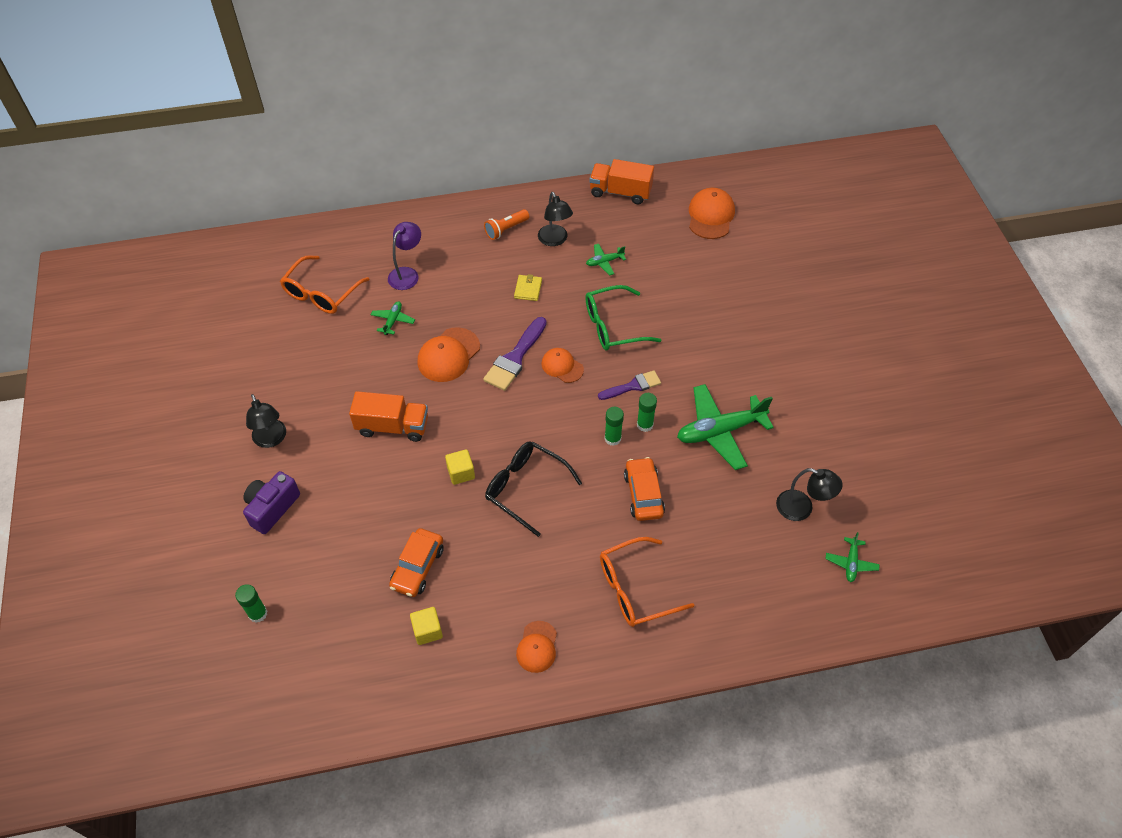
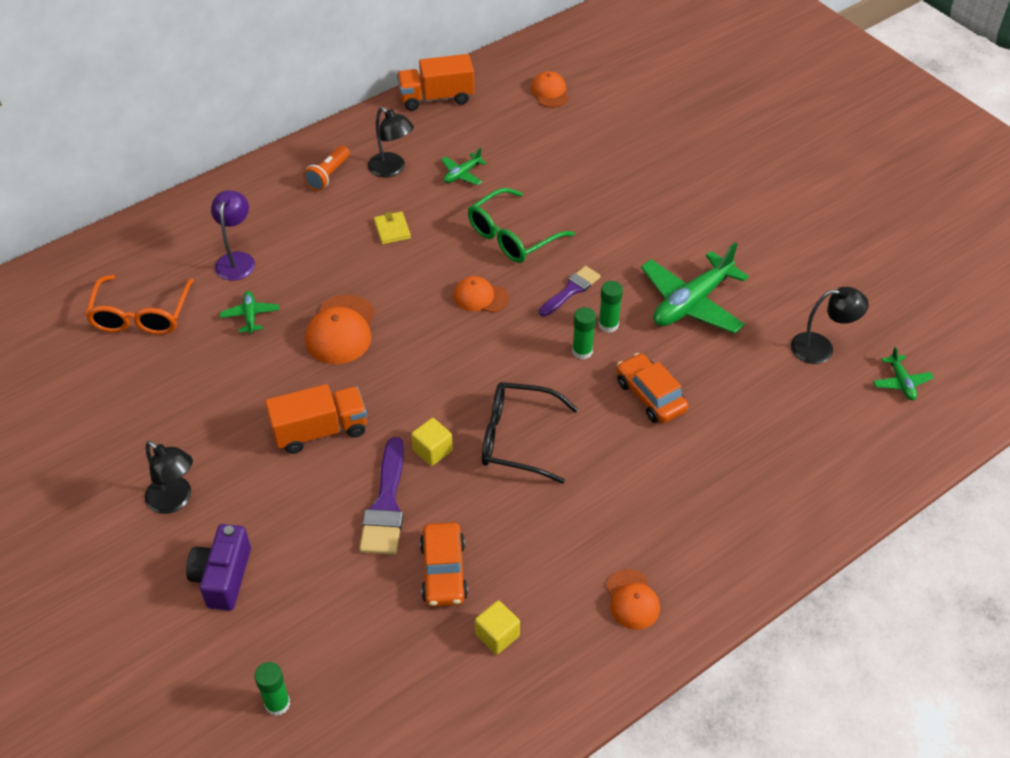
camera: 25 degrees left, 5 degrees down
purple brush [483,317,547,391] -> purple brush moved to [359,437,404,555]
orange glasses [600,537,694,627] -> none
orange cap [689,188,735,239] -> orange cap [531,71,569,108], size x0.64

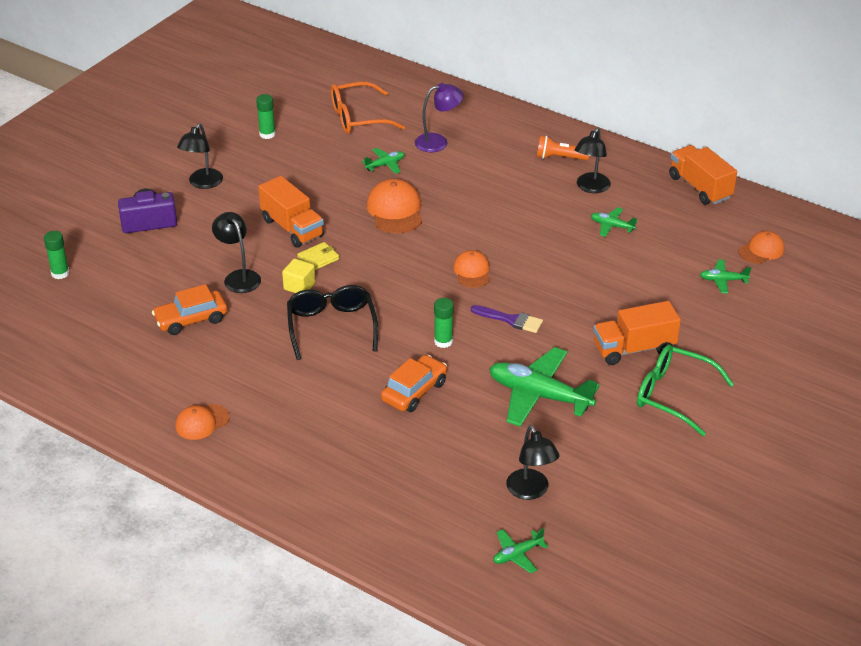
camera: 70 degrees right, 10 degrees down
orange cap [305,295,375,364] -> orange cap turned 90 degrees clockwise [367,179,422,233]
purple brush [359,437,404,555] -> black lamp [212,212,261,293]
yellow wallet [374,211,411,244] -> yellow wallet moved to [297,242,339,270]
green glasses [468,188,575,263] -> green glasses moved to [637,345,734,436]
yellow cube [475,600,520,655] -> none
green glue stick [599,281,623,333] -> green glue stick moved to [256,94,275,139]
none -> orange truck [593,301,681,365]
none -> green plane [700,260,751,293]

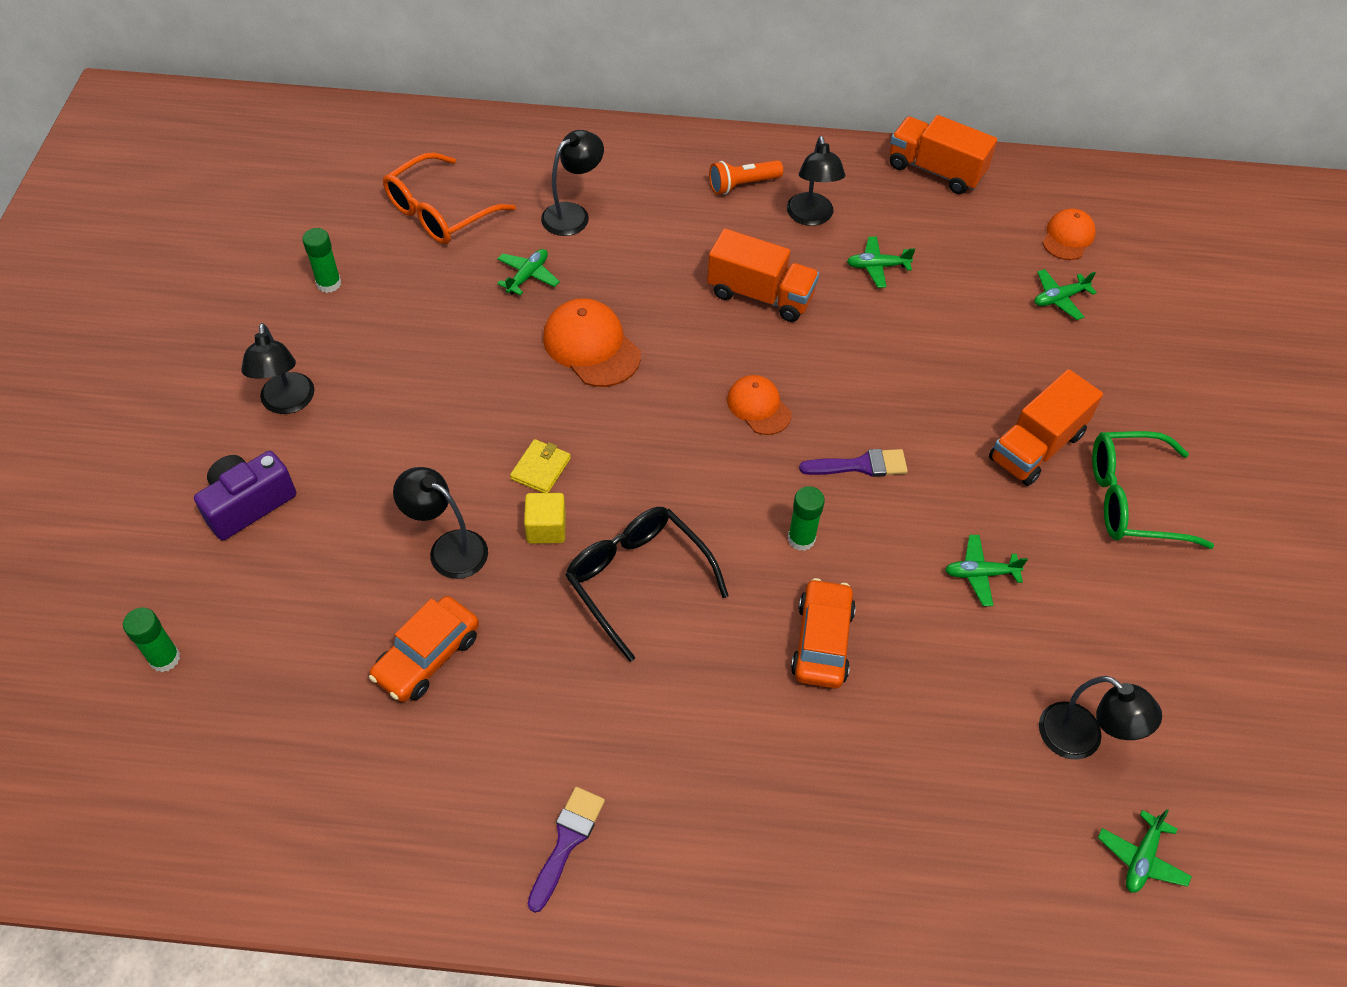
camera: 30 degrees left, 15 degrees up
orange cap [175,404,230,440] -> purple brush [527,787,605,913]
orange truck [258,176,324,248] -> orange truck moved to [707,229,819,322]
purple lamp [415,83,463,153] -> black lamp [541,130,604,236]
green plane [489,347,599,427] -> green plane [945,535,1028,606], size x0.47

